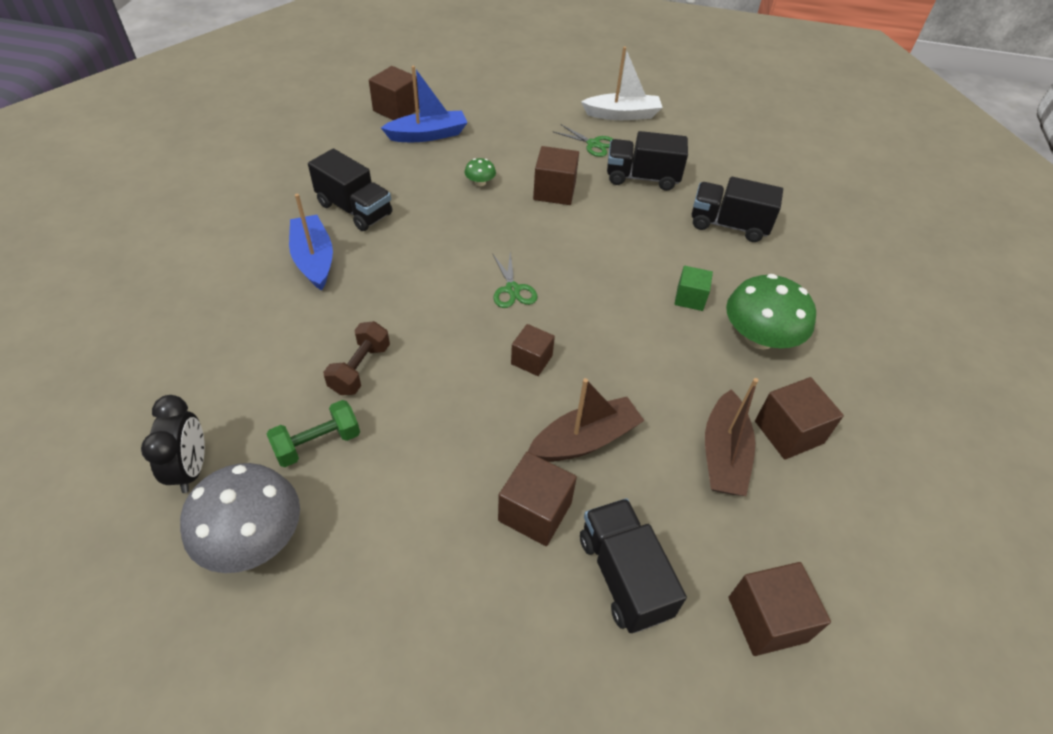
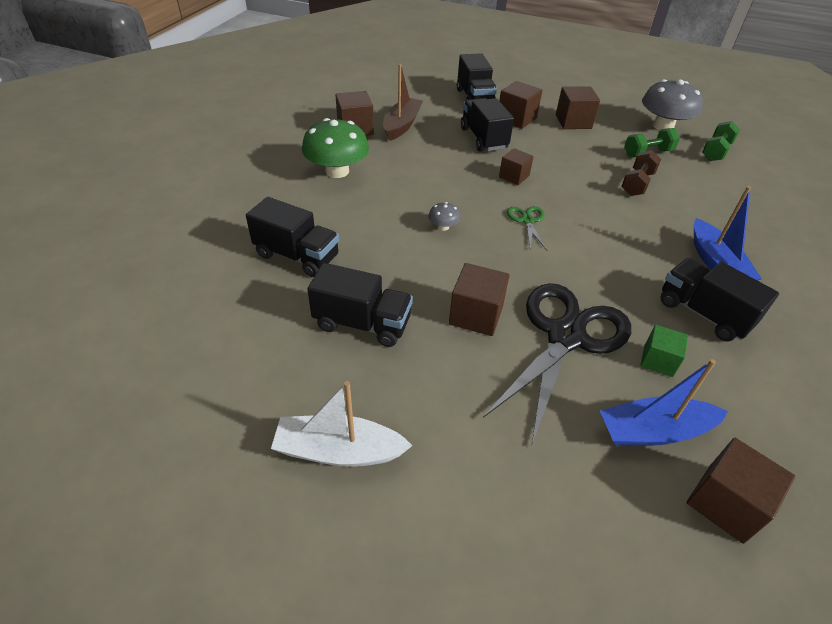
camera: 170 degrees left, 5 degrees down
black clock [141,395,205,493] -> green dumbbell [702,121,740,161]
green mushroom [465,158,496,186] -> black scissors [483,283,631,444]
brown boat [528,378,645,462] -> black truck [461,98,514,152]
green scissors [552,124,613,157] -> none
green cube [675,266,713,311] -> green cube moved to [640,325,688,377]
brown cube [729,562,831,656] -> brown cube moved to [556,86,600,129]
none -> grey mushroom [428,202,460,231]

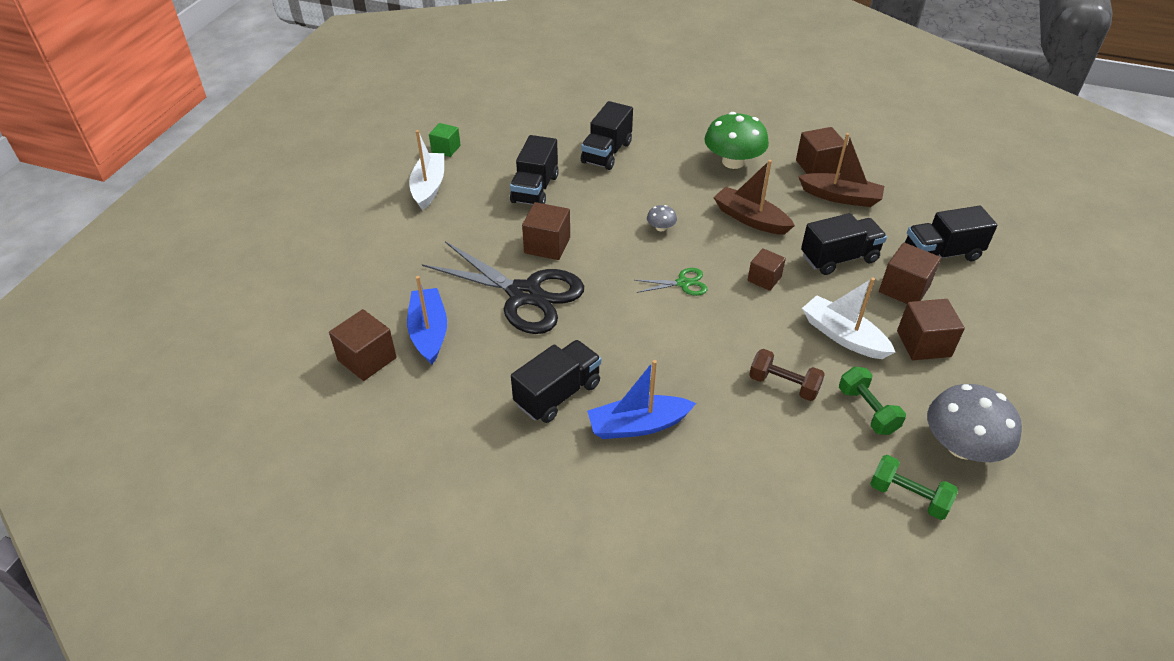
camera: 90 degrees right, 0 degrees up
green cube [640,325,688,377] -> green cube moved to [429,123,461,157]
none -> brown boat [713,160,795,235]
none -> white boat [802,278,895,359]

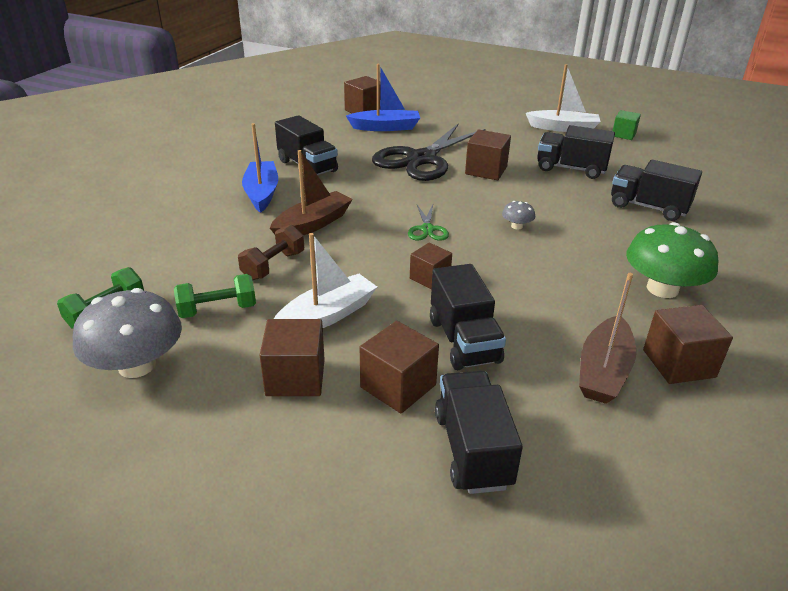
camera: 95 degrees right, 10 degrees down
brown boat [713,160,795,235] -> brown boat moved to [270,150,353,235]

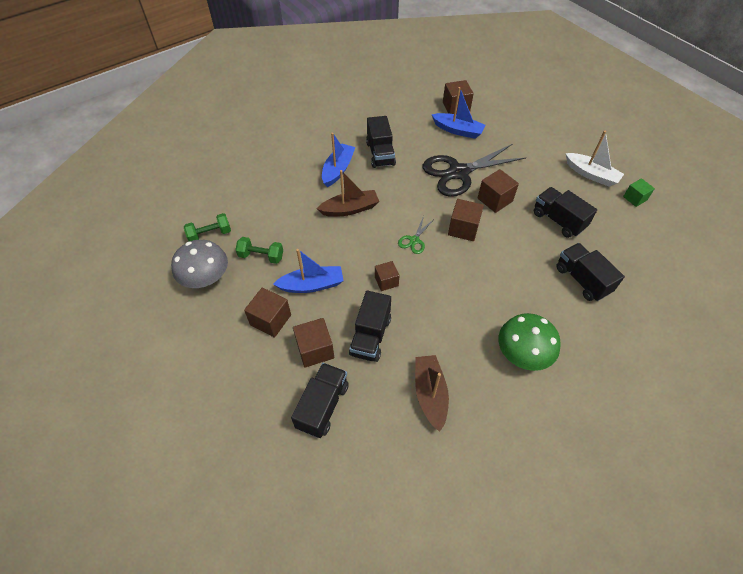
camera: 30 degrees right, 20 degrees up
brown dumbbell [238,225,304,280] -> none
white boat [274,233,377,328] -> blue boat [273,249,344,293]
grey mushroom [502,201,535,229] -> none
brown boat [579,273,636,404] -> brown boat turned 120 degrees clockwise [415,355,449,432]
brown cube [643,305,733,384] -> brown cube moved to [448,199,484,241]

